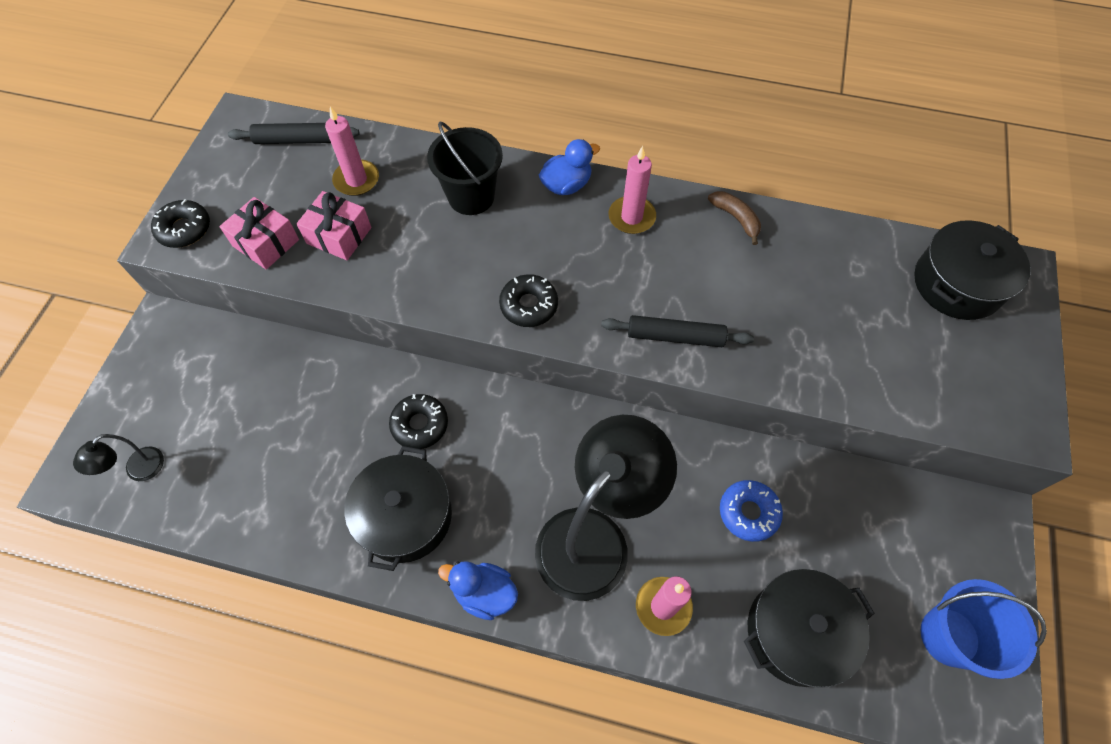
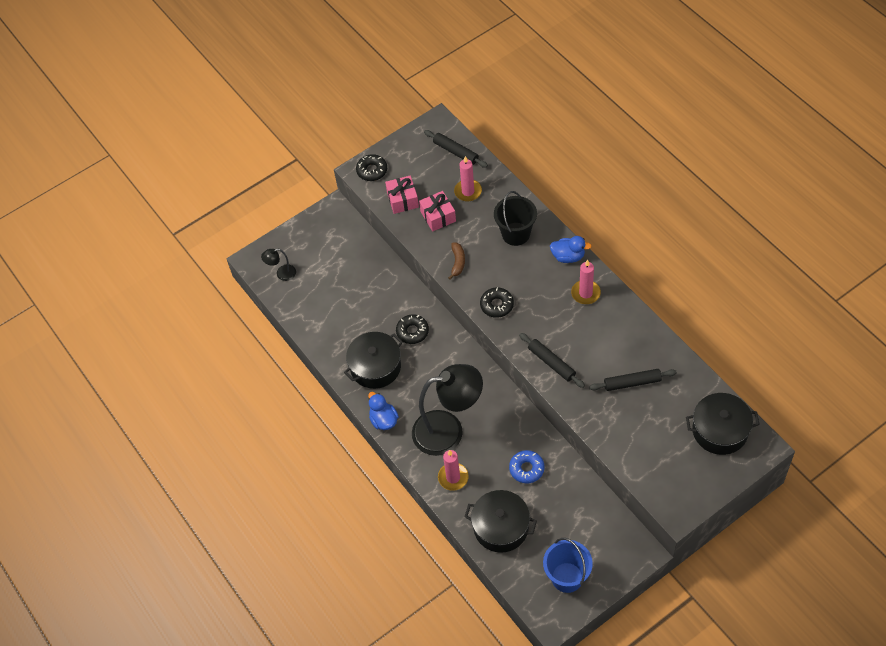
camera: 45 degrees right, 5 degrees down
brown banana [708,191,761,245] -> brown banana moved to [448,242,465,279]
none -> black rolling pin [589,369,677,391]

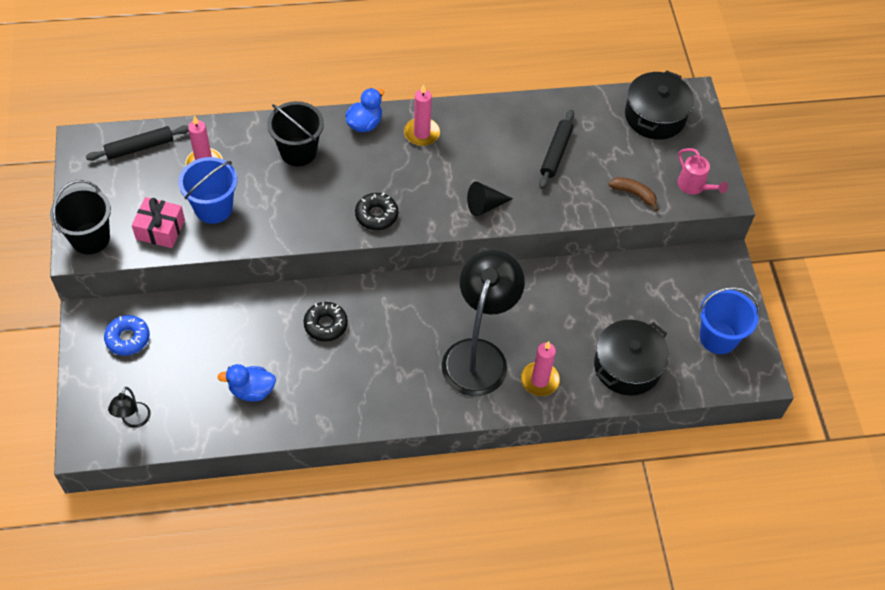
camera: 70 degrees left, 0 degrees up
black pot [344,332,403,389] -> none
black donut [356,154,387,181] -> black bucket [50,180,111,255]
blue duck [368,392,399,430] -> blue duck moved to [217,364,276,402]
pink gift [419,191,456,232] -> blue bucket [178,157,237,224]
brown banana [448,242,465,279] -> brown banana moved to [609,177,659,211]
blue donut [509,450,545,483] -> blue donut moved to [104,315,150,356]
black rolling pin [519,333,585,388] -> black cone [467,181,513,216]
none -> pink watering can [677,148,728,194]

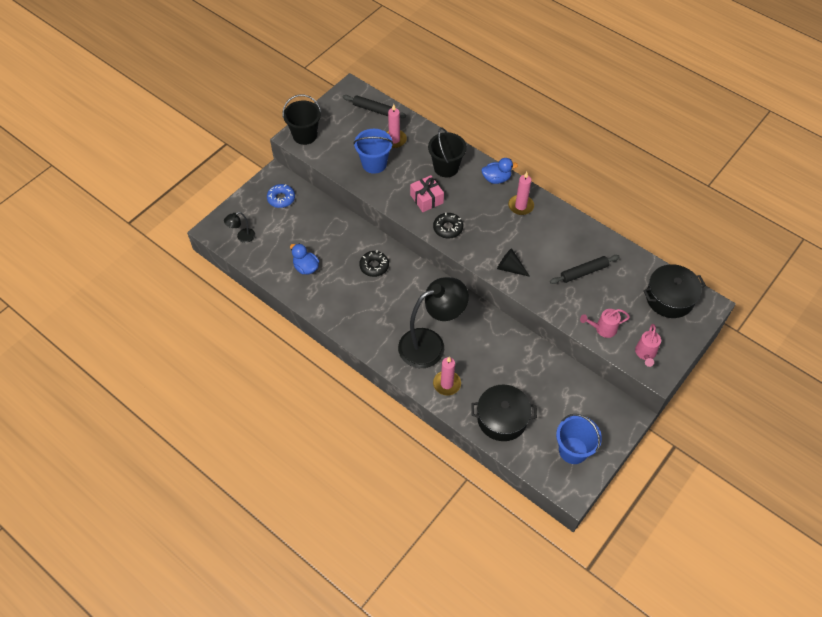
camera: 50 degrees right, 0 degrees up
pink gift [132,197,185,248] -> pink gift moved to [410,175,444,212]
brown banana [609,177,659,211] -> pink watering can [580,309,630,338]

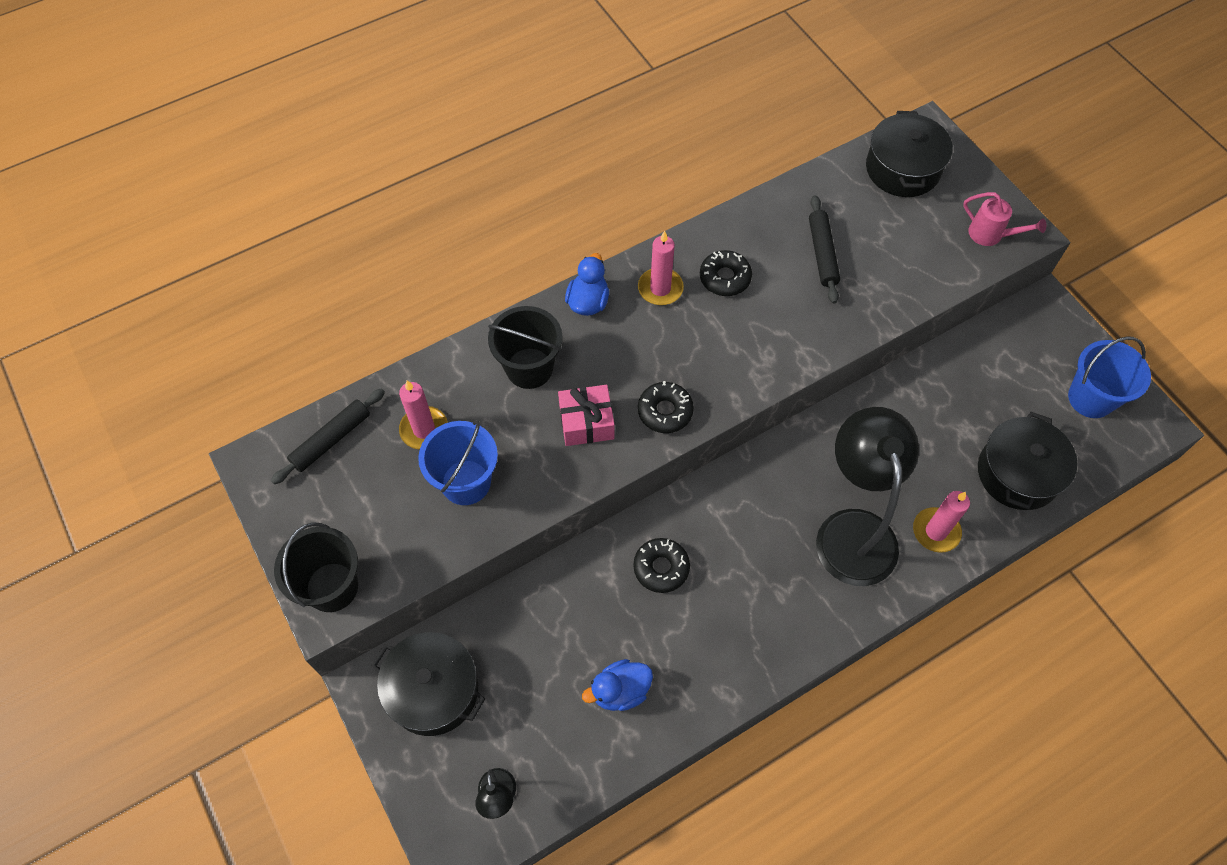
camera: 70 degrees left, 5 degrees up
blue donut [267,184,295,208] -> black pot [371,632,485,736]
black cone [497,248,530,277] -> none
pink watering can [580,309,630,338] -> none
none -> black donut [700,250,752,296]

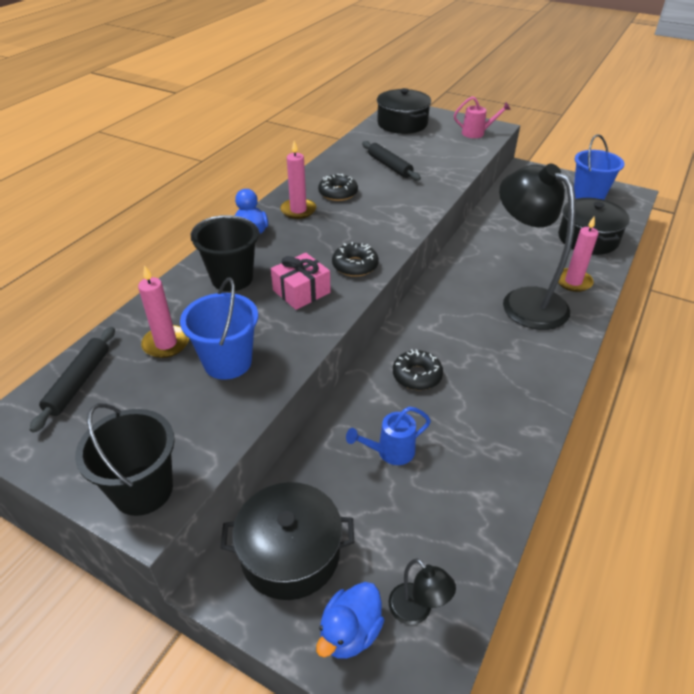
camera: 30 degrees left, 20 degrees down
blue duck [582,659,653,711] -> blue duck moved to [316,582,384,659]
none -> blue watering can [346,407,431,465]

